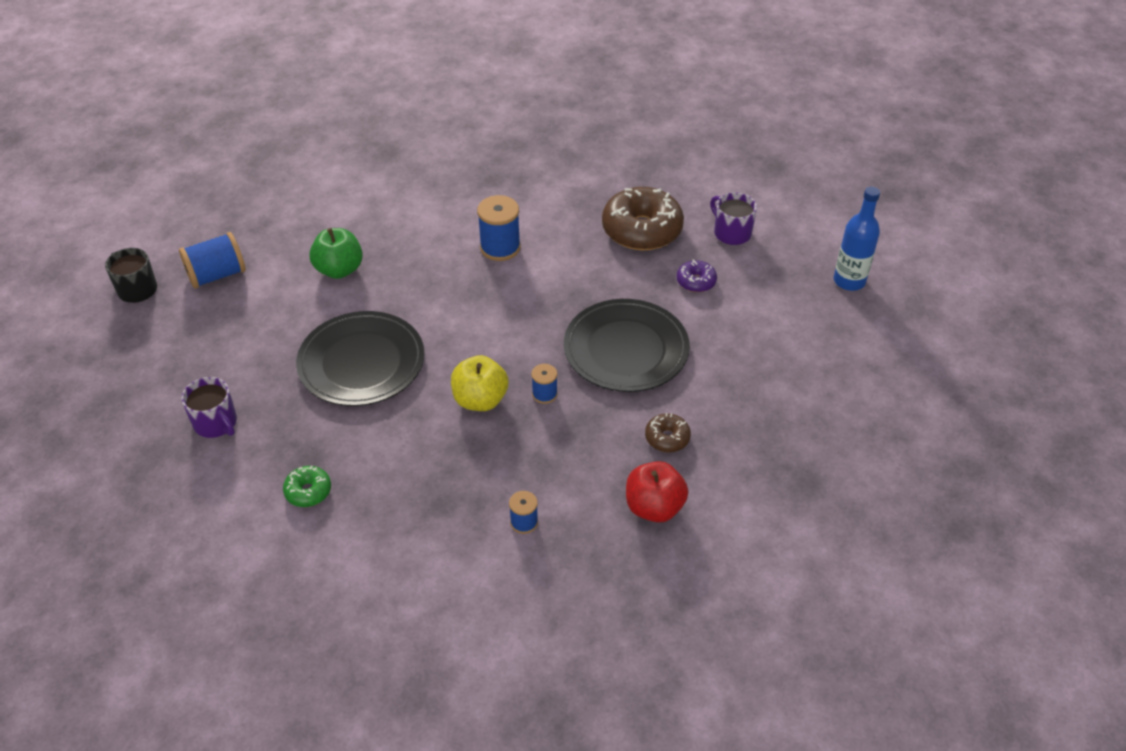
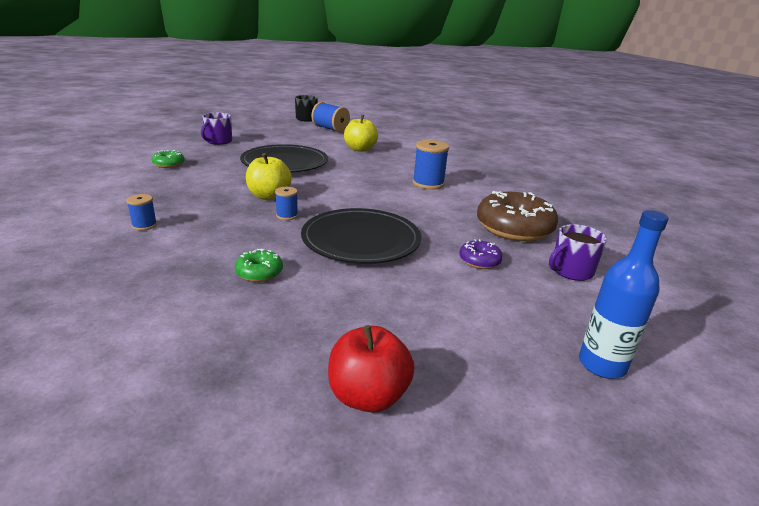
camera: 65 degrees right, 20 degrees down
green apple [309,228,363,279] -> yellow apple [344,115,378,152]
red apple [626,461,688,522] -> red apple moved to [328,325,414,413]
brown donut [645,413,691,452] -> green donut [235,249,283,282]
purple mug [710,192,757,245] -> purple mug turned 150 degrees counterclockwise [549,224,607,281]

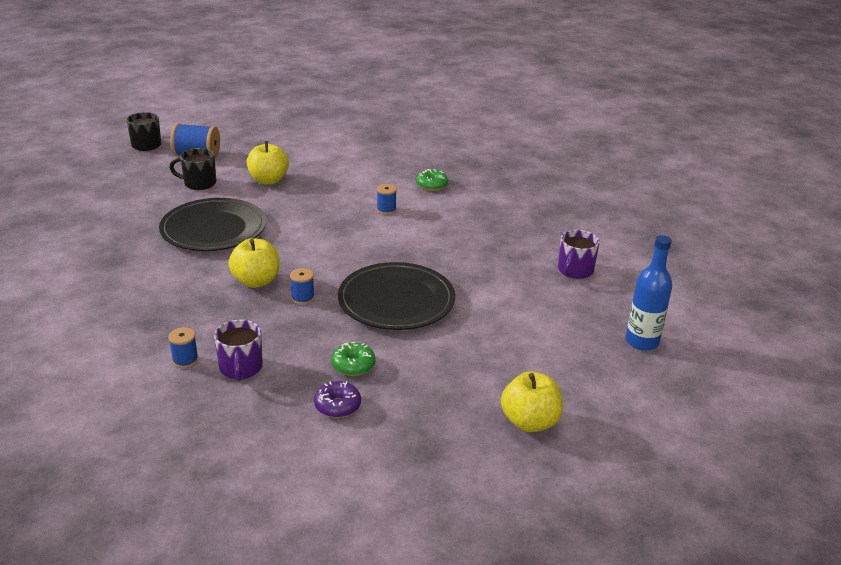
camera: 30 degrees left, 5 degrees up
green donut [151,150,185,168] -> green donut moved to [416,169,448,191]
purple mug [201,112,232,145] -> purple mug moved to [214,319,263,381]
red apple [328,325,414,413] -> yellow apple [501,371,563,432]
blue spool [413,140,449,189] -> blue spool [377,184,397,215], size x0.56
purple donut [459,239,503,269] -> purple donut moved to [314,381,361,418]
brown donut [477,191,558,241] -> none
none -> black mug [170,148,216,190]

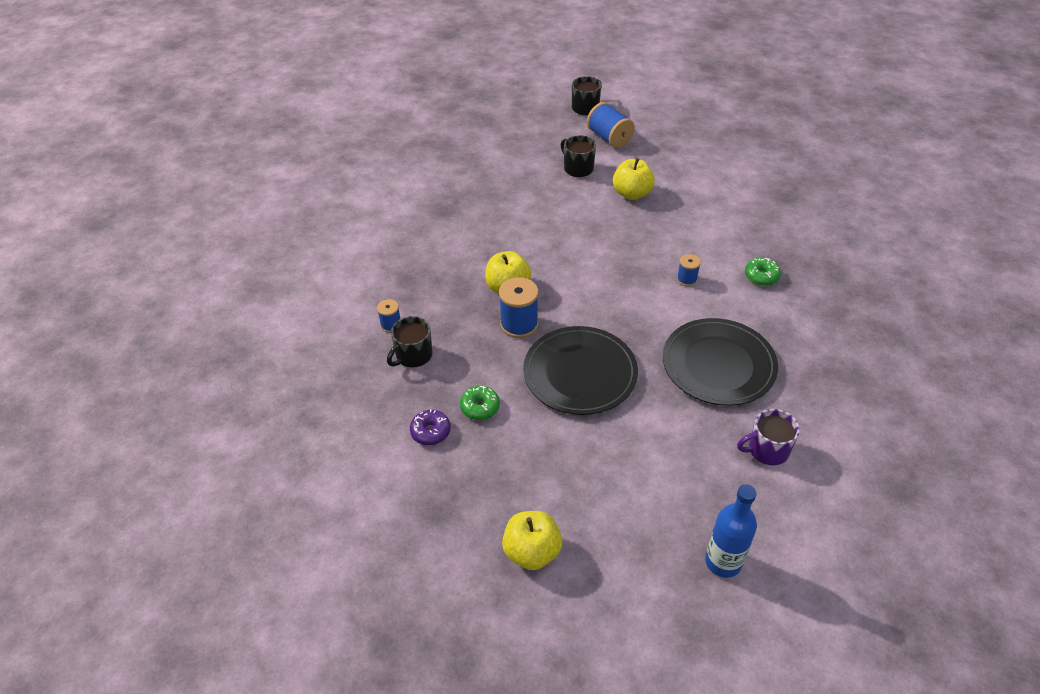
camera: 50 degrees right, 15 degrees up
black plate [159,198,266,251] -> black plate moved to [663,318,778,406]
purple mug [214,319,263,381] -> black mug [387,316,432,367]
blue spool [290,268,315,305] -> blue spool [499,277,538,338], size x1.79

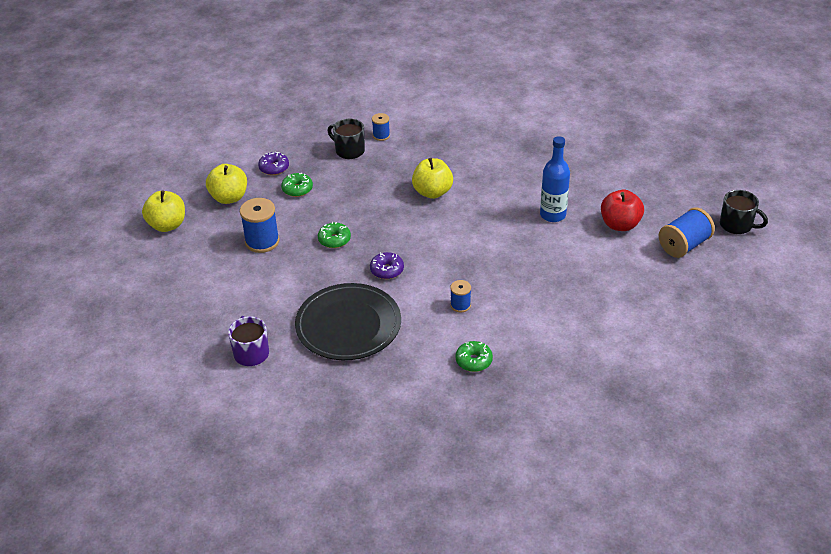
camera: 85 degrees right, 5 degrees down
blue spool [499,277,538,338] -> blue spool moved to [240,198,280,253]
black plate [523,326,638,415] -> green donut [318,222,351,248]
black mug [561,135,596,177] -> red apple [601,190,644,231]
yellow apple [613,158,655,200] -> yellow apple moved to [206,164,247,204]
blue bottle [705,484,757,578] -> blue bottle moved to [540,136,570,222]
none -> purple donut [370,252,404,279]

